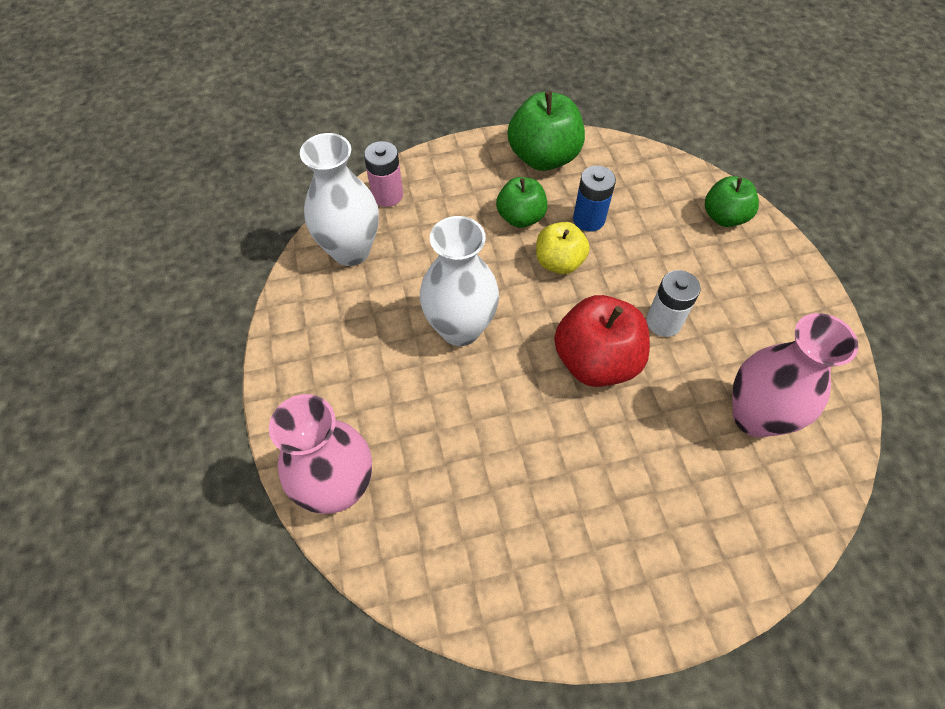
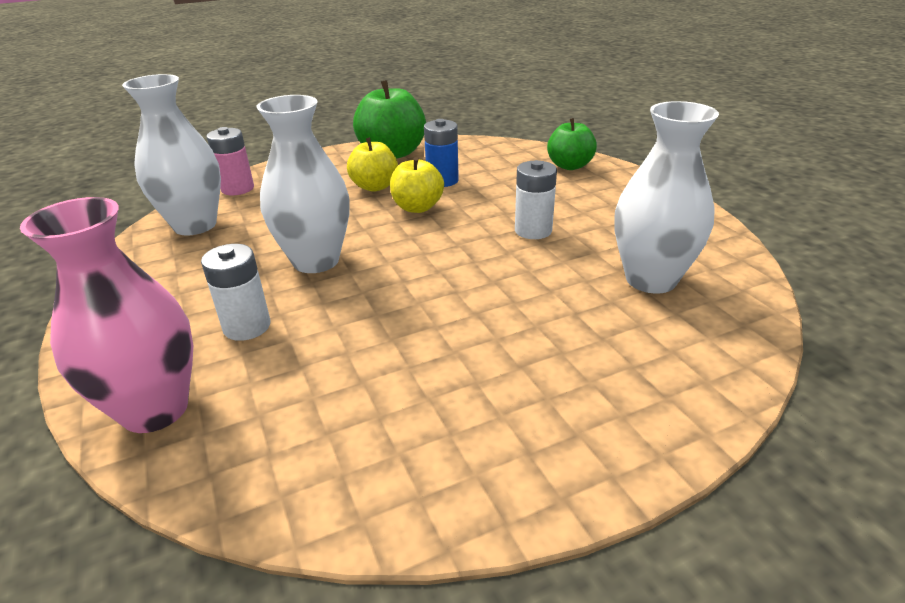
camera: 10 degrees left, 25 degrees down
green apple [496,177,547,228] -> yellow apple [347,137,398,192]
red apple [554,295,650,387] -> none
pink vase [732,313,859,437] -> white vase [615,101,719,294]
none -> white battery [201,244,270,341]

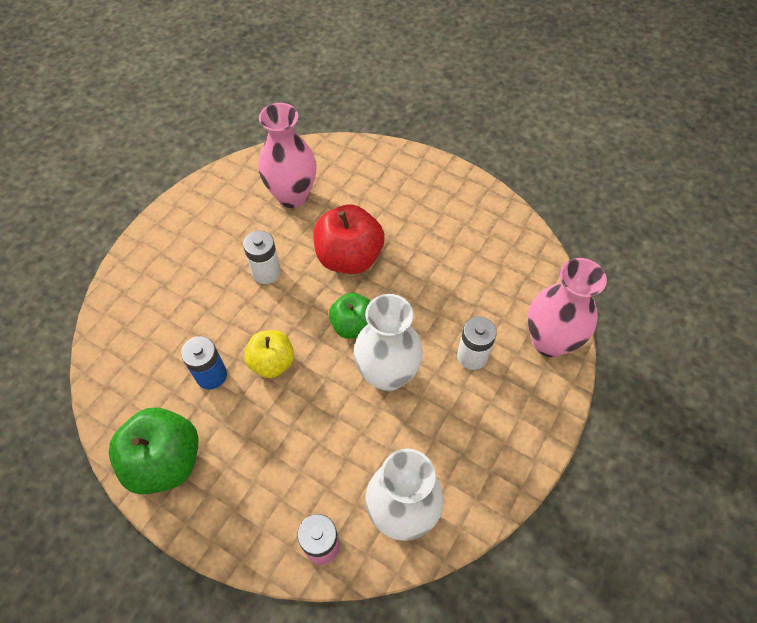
camera: 125 degrees left, 25 degrees up
yellow apple [347,137,398,192] -> none
green apple [547,118,597,170] -> green apple moved to [329,293,371,339]
white vase [615,101,719,294] -> pink vase [258,103,317,208]
none -> red apple [313,205,385,274]

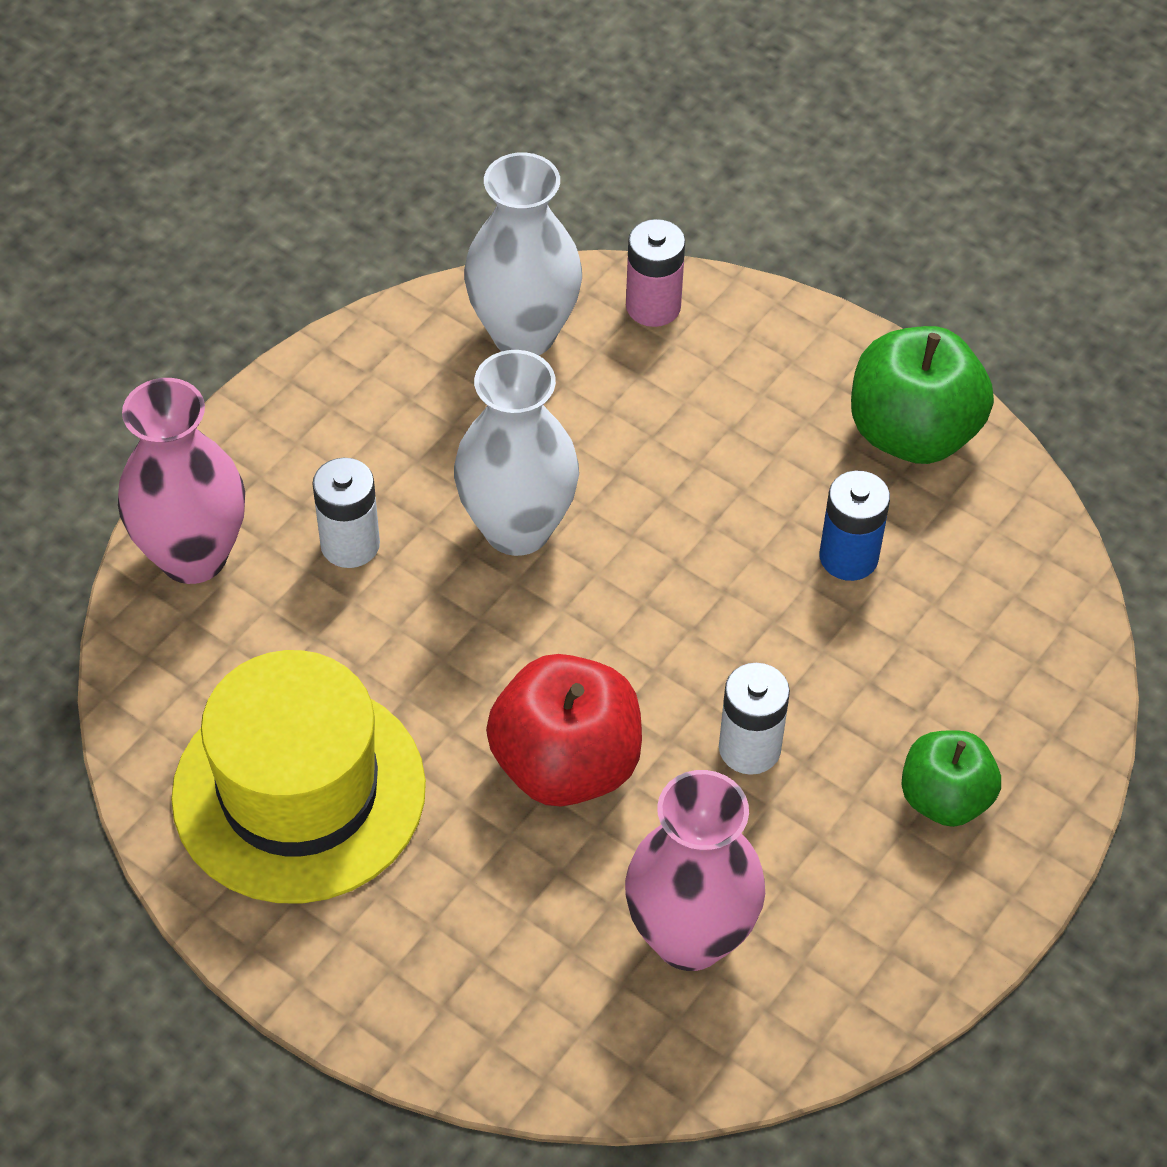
camera: 175 degrees left, 5 degrees down
yellow apple [244,330,294,378] -> none
green apple [329,293,371,339] -> green apple moved to [901,730,1001,827]
none -> yellow hat [171,650,426,903]

